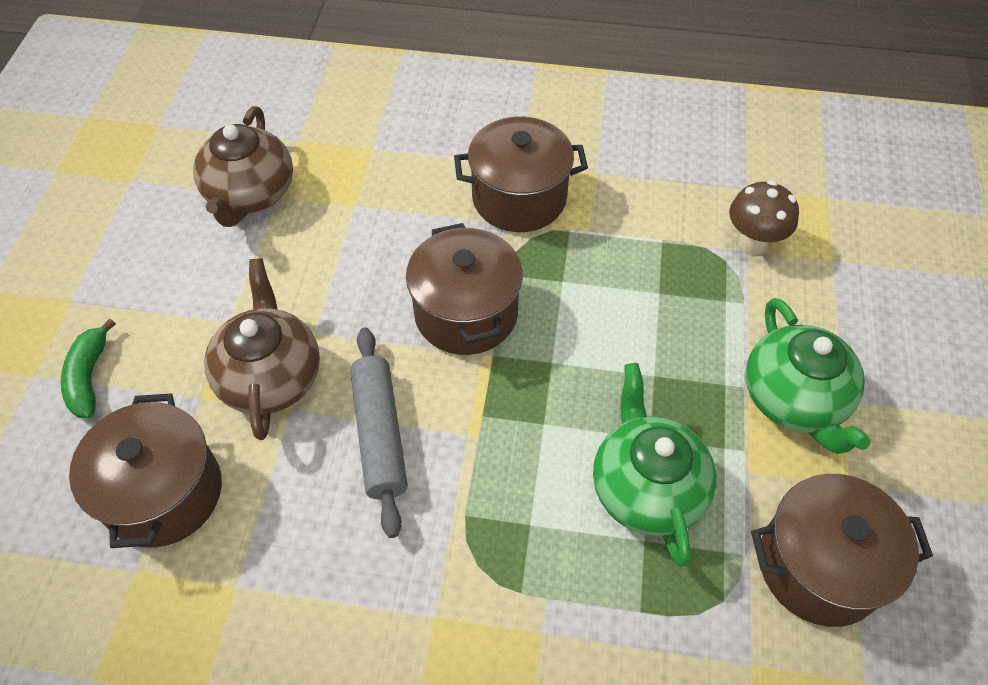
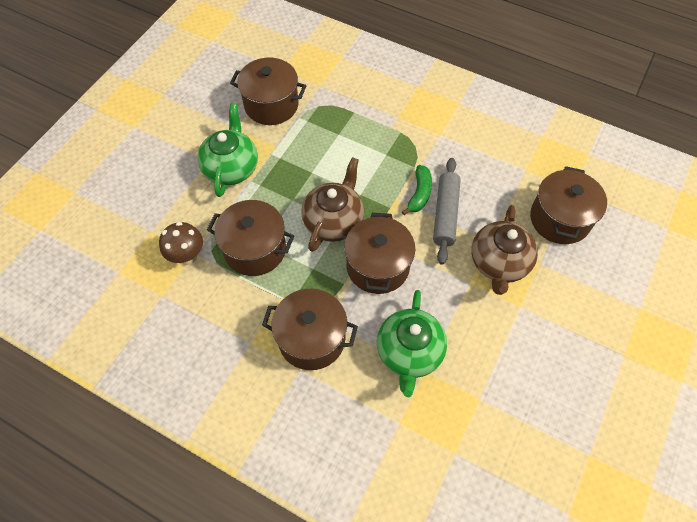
camera: 160 degrees left, 5 degrees up
green banana [61,319,116,418] -> green banana moved to [402,165,432,215]
brown teapot [193,106,293,227] -> brown teapot moved to [301,157,364,252]
green teapot [593,363,716,567] -> green teapot moved to [377,290,447,397]
none -> brown pot [207,200,294,276]

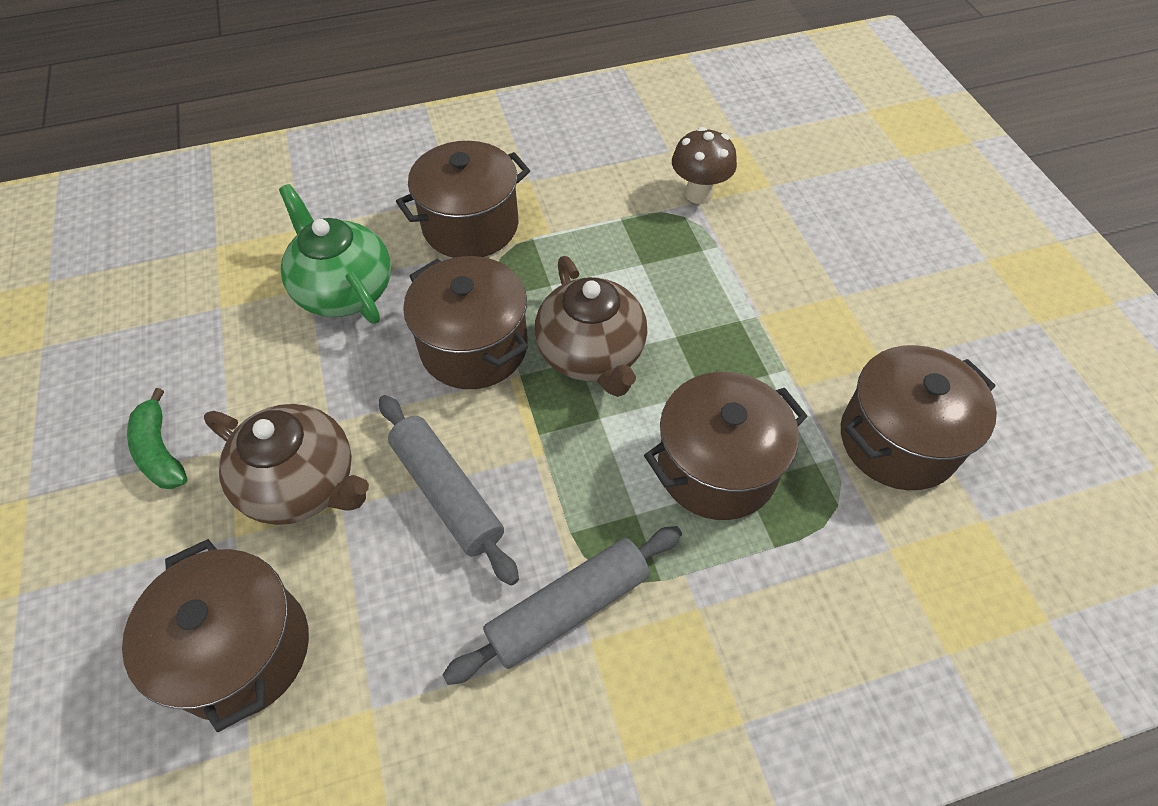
camera: 135 degrees right, 5 degrees down
green teapot [197,103,258,197] -> none
brown pot [207,200,294,276] -> brown pot moved to [644,372,808,520]
green banana [402,165,432,215] -> green banana moved to [127,388,188,489]
brown teapot [471,205,538,295] -> brown teapot turned 150 degrees clockwise [204,404,369,525]
none -> grey rolling pin [443,526,682,685]

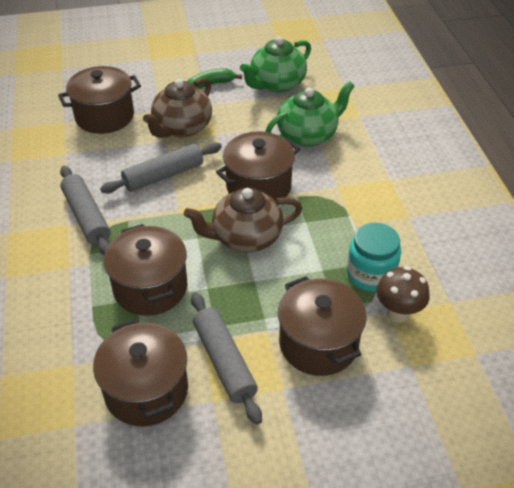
camera: 95 degrees right, 10 degrees down
brown pot [396,141,530,258] -> brown pot moved to [278,276,367,376]
none -> grey rolling pin [191,292,262,425]
none -> green teapot [240,36,311,93]
none -> turquoise jar [347,223,401,292]

